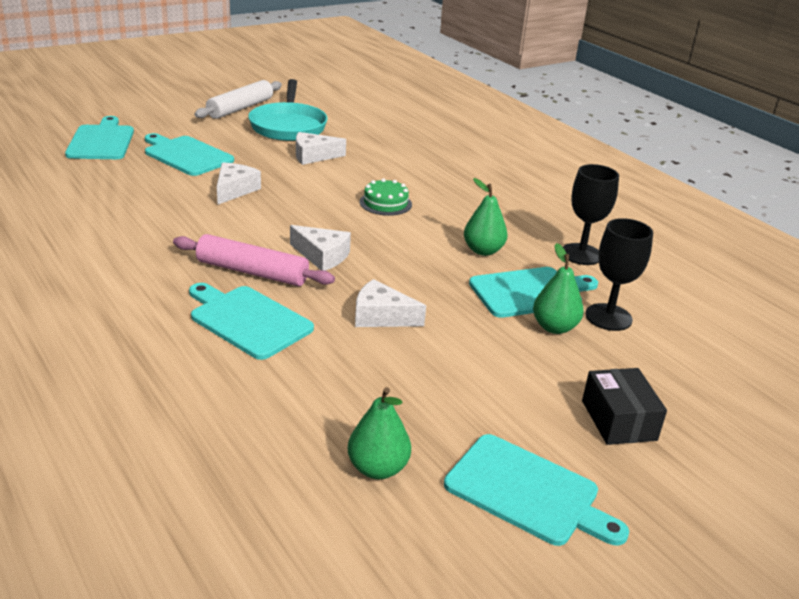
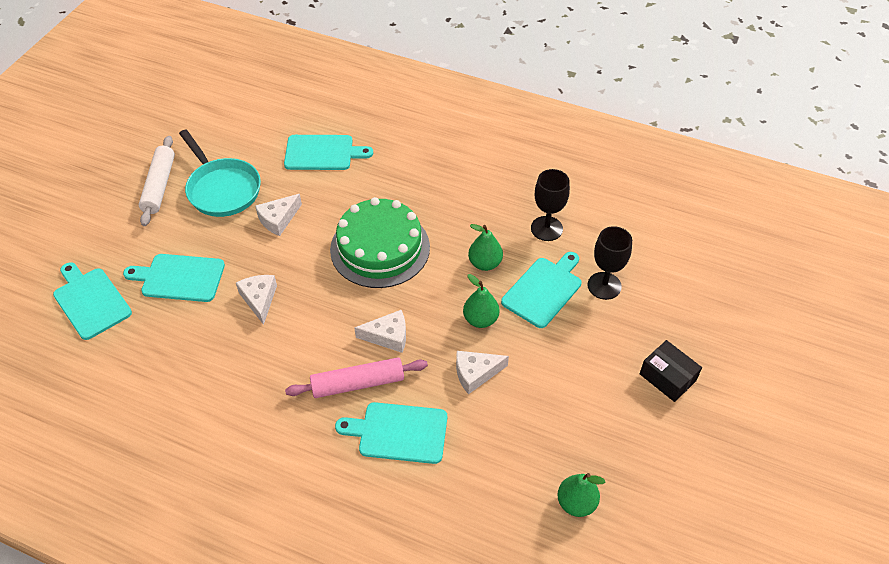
camera: 30 degrees left, 20 degrees up
green cake [360,178,412,216] -> green cake [330,197,430,288], size x2.22
turquoise cutting board [444,434,629,546] -> turquoise cutting board moved to [284,135,373,170]
green pear [533,243,584,334] -> green pear moved to [463,274,499,328]

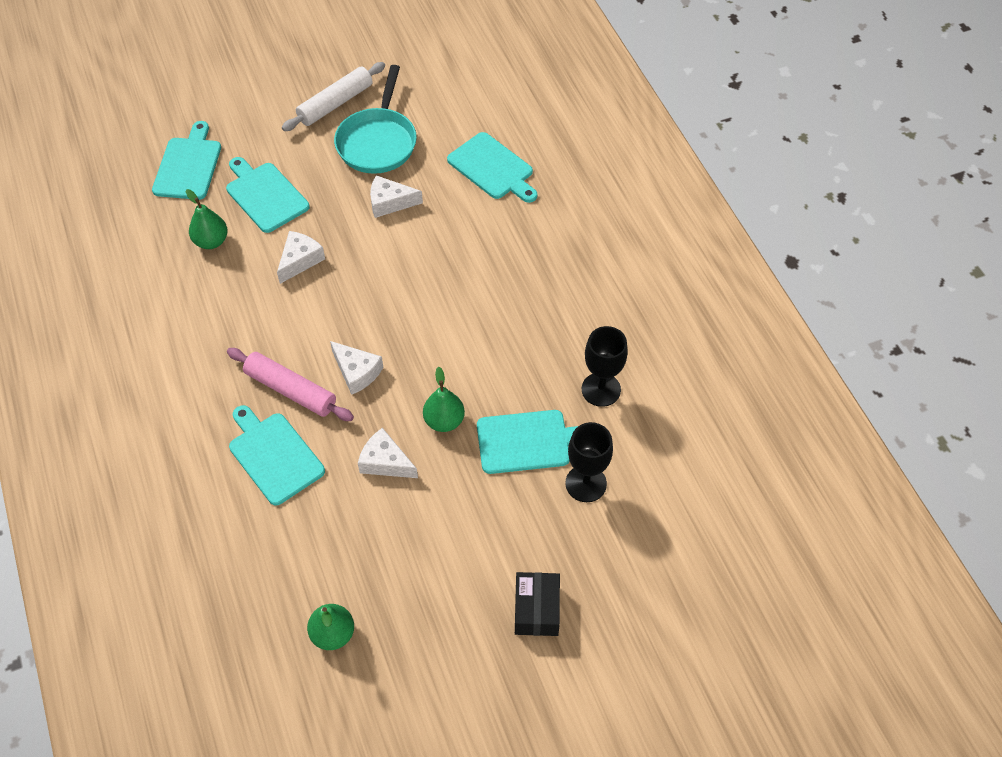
camera: 45 degrees right, 5 degrees up
green cake [330,197,430,288] -> none
green pear [468,224,503,271] -> green pear moved to [186,189,228,249]

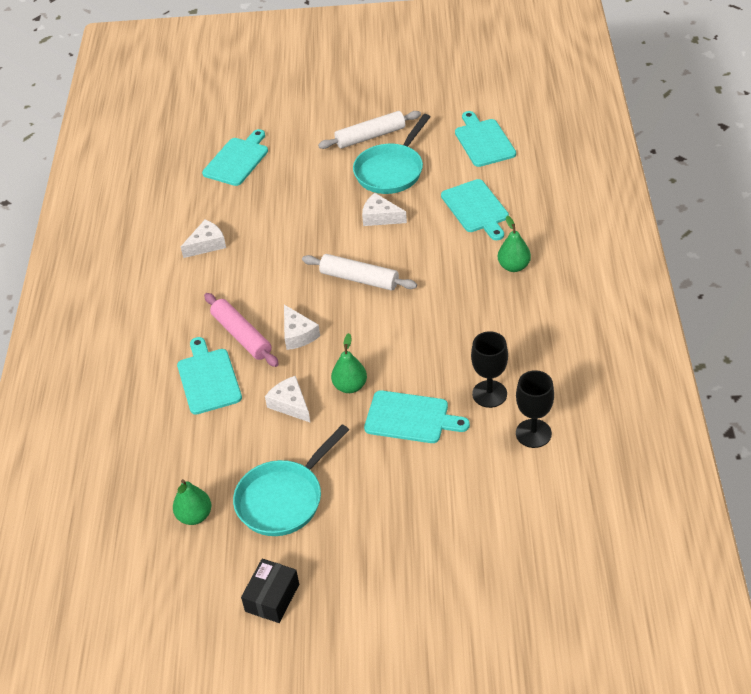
camera: 25 degrees right, 10 degrees down
green pear [186,189,228,249] -> green pear moved to [498,216,531,272]
turquoise cutting board [226,157,310,233] -> turquoise cutting board moved to [455,111,516,167]
white cheese [277,231,325,284] -> white cheese moved to [181,220,226,258]
black box [515,572,560,636] -> black box moved to [241,559,299,623]
black goblet [565,422,613,502] -> black goblet moved to [516,370,554,448]
none -> turquoise pan [233,424,349,536]
none -> white rolling pin [302,254,417,291]

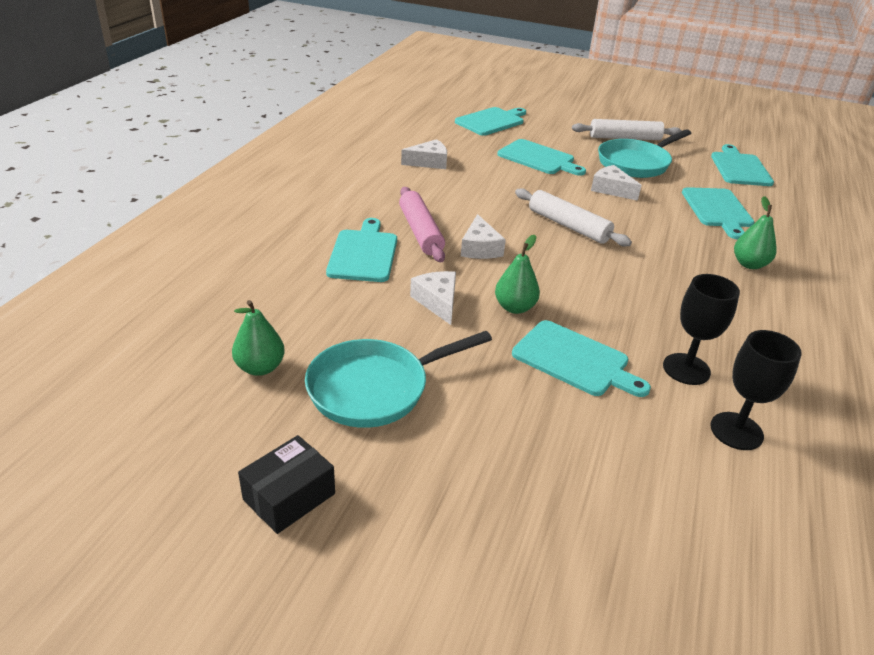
camera: 15 degrees right, 10 degrees down
none -> turquoise cutting board [497,139,586,176]

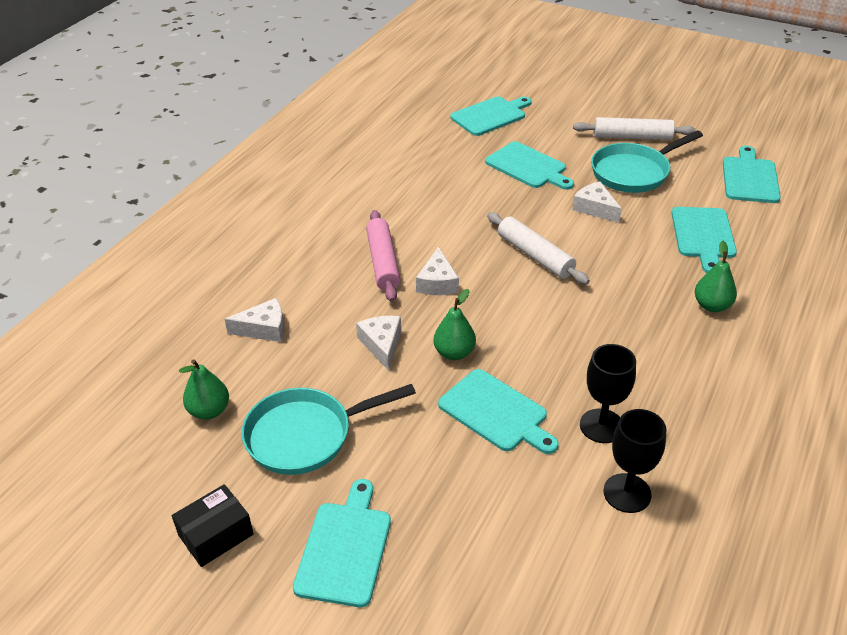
camera: 10 degrees right, 5 degrees up
turquoise cutting board [326,218,397,282] -> turquoise cutting board moved to [293,479,391,607]
white cheese [401,139,447,169] -> white cheese moved to [225,298,284,342]

